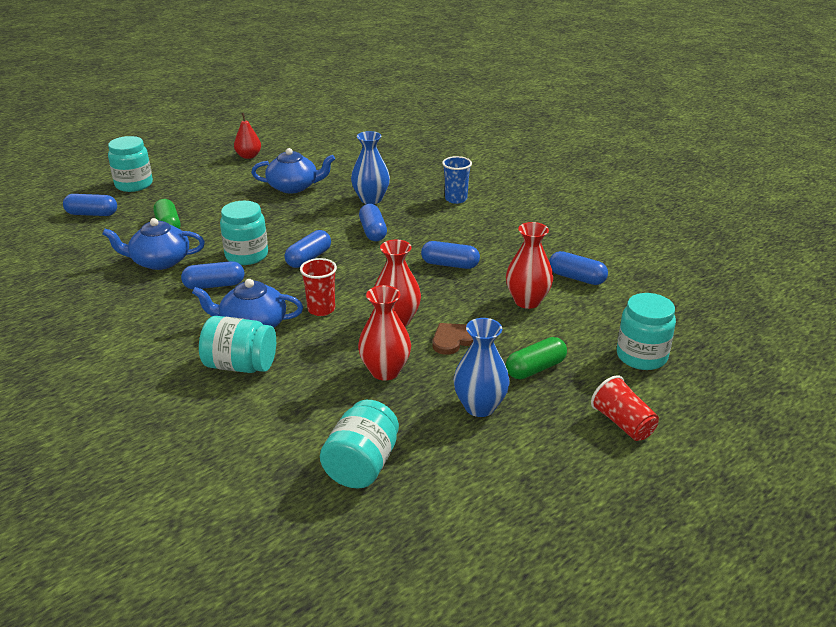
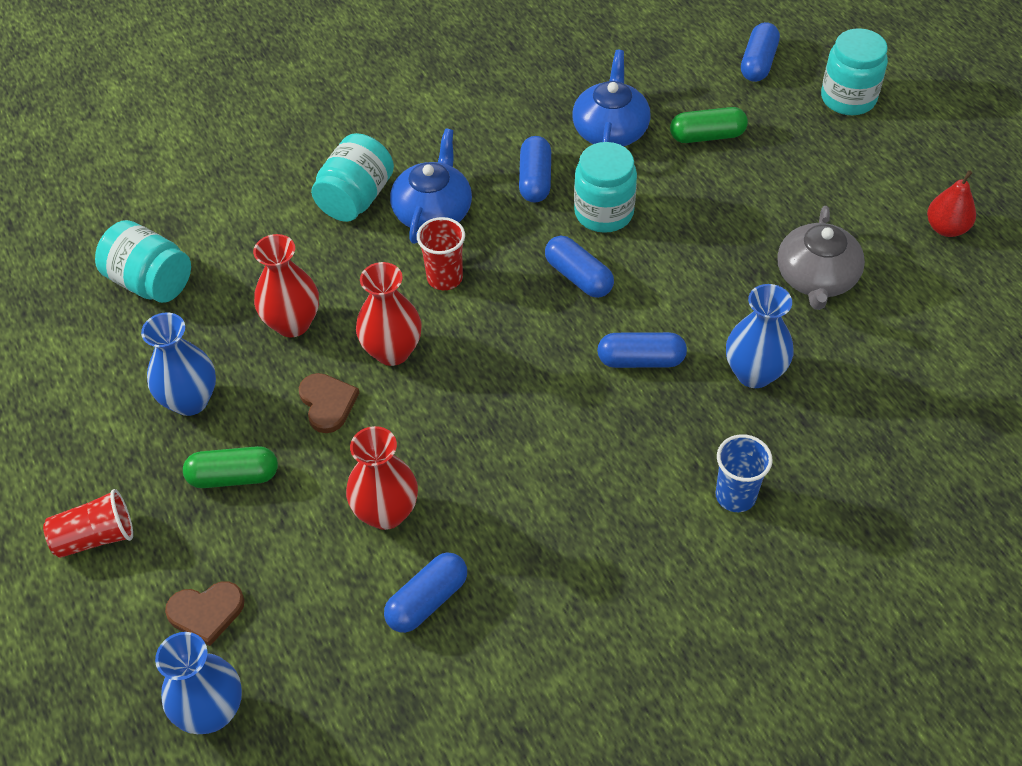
camera: 105 degrees right, 20 degrees up
blue teapot [251,148,335,193] -> grey teapot [777,206,865,310]
blue capsule [421,241,480,269] -> none
green capsule [506,337,567,379] -> green capsule turned 75 degrees counterclockwise [183,446,278,488]
turquoise jar [617,293,676,370] -> brown heart [165,581,245,646]
none -> blue vase [155,632,242,734]

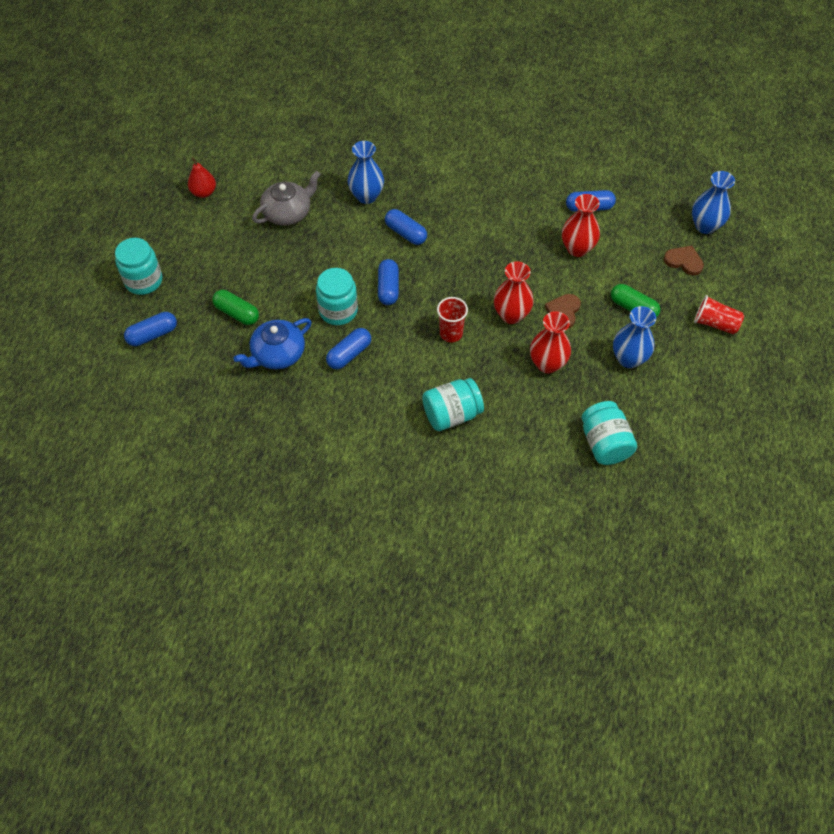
camera: 140 degrees left, 5 degrees up
blue teapot [390,129,472,244] -> none
blue cup [716,434,773,512] -> none

